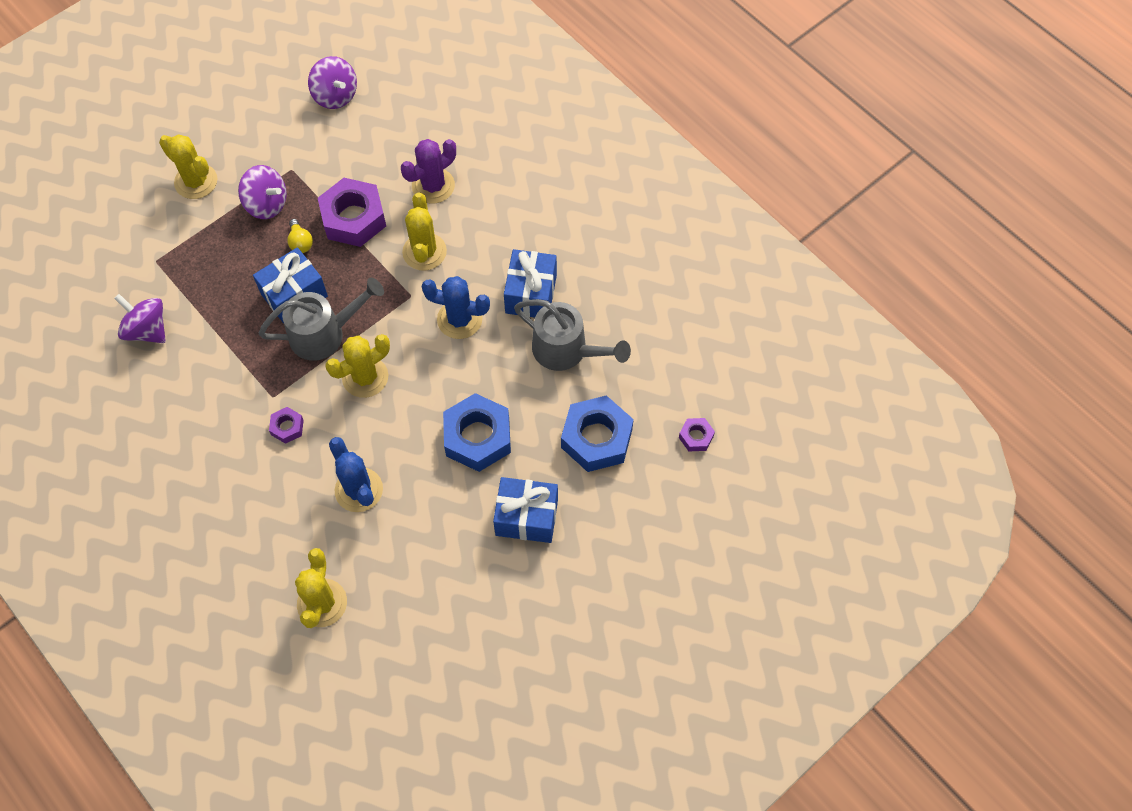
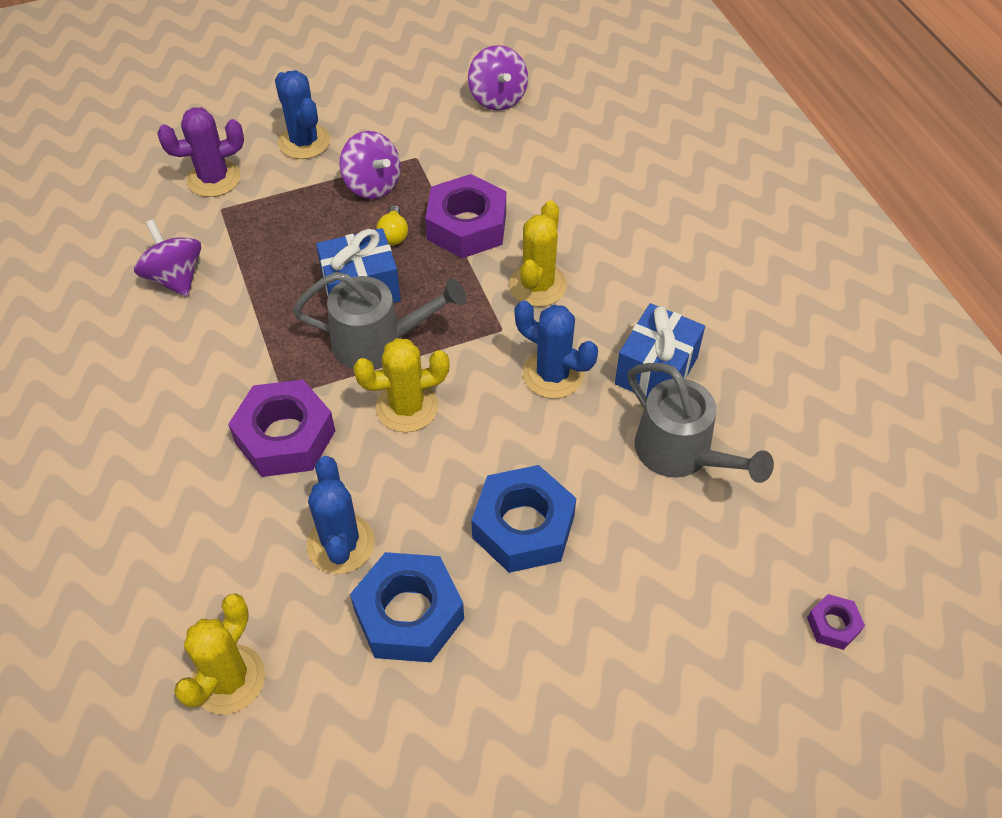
camera: 20 degrees right, 10 degrees down
yellow cactus [159,134,217,199] -> blue cactus [275,70,330,159]
purple nut [269,407,304,444] -> purple nut [228,380,335,477], size x2.11
purple cactus [401,139,456,204] -> purple cactus moved to [157,107,244,197]
blue gift [493,477,558,543] -> none
blue nut [561,395,634,472] -> blue nut moved to [350,552,464,662]

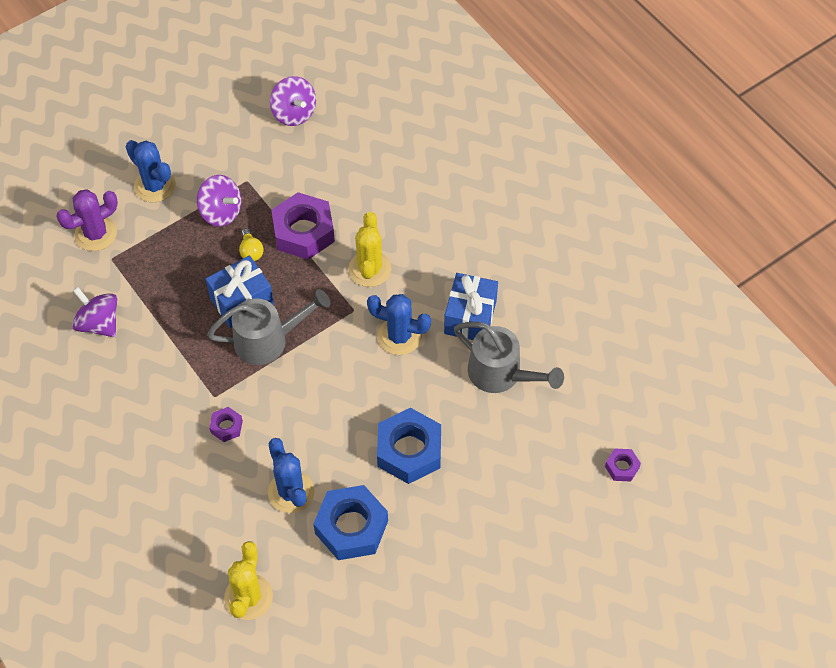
camera: 15 degrees left, 5 degrees up
purple nut [228,380,335,477] -> purple nut [209,407,243,442], size x0.47
yellow cactus [353,338,450,432] -> none

